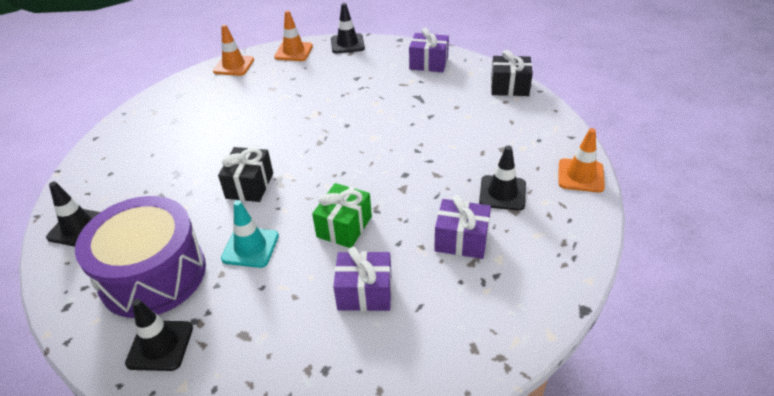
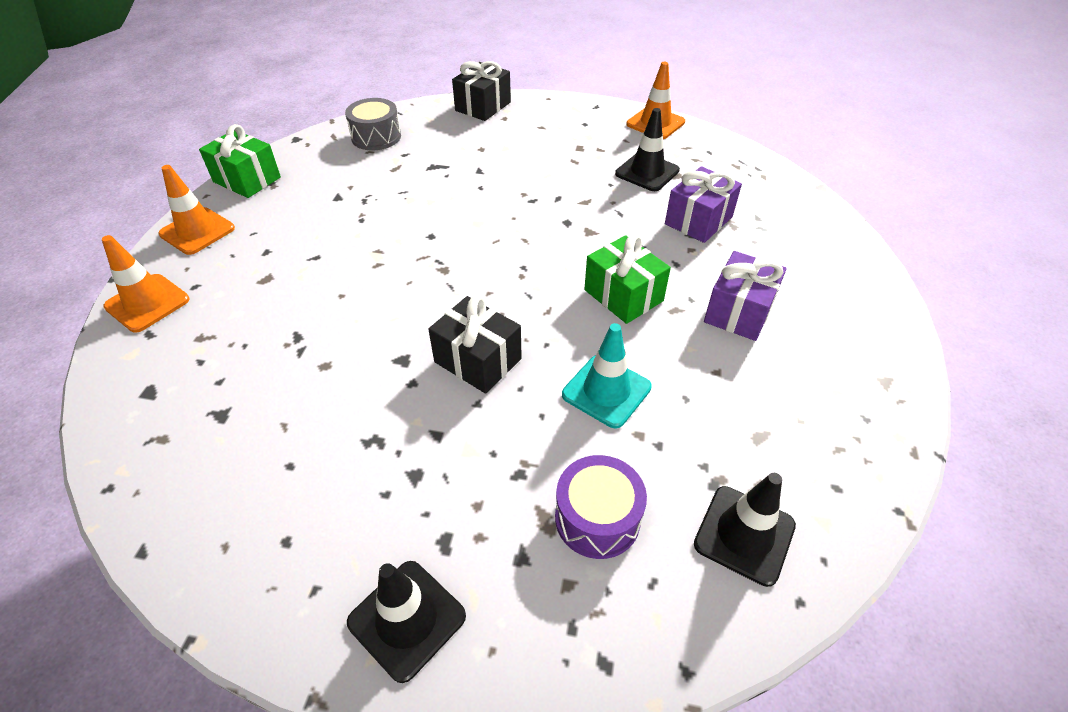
camera: 65 degrees left, 5 degrees up
purple drum [75,196,206,318] -> purple drum [555,455,647,559], size x0.50
black traffic cone [331,3,365,53] -> green gift [199,124,281,198]
purple gift [409,27,449,73] -> grey drum [345,98,401,150]

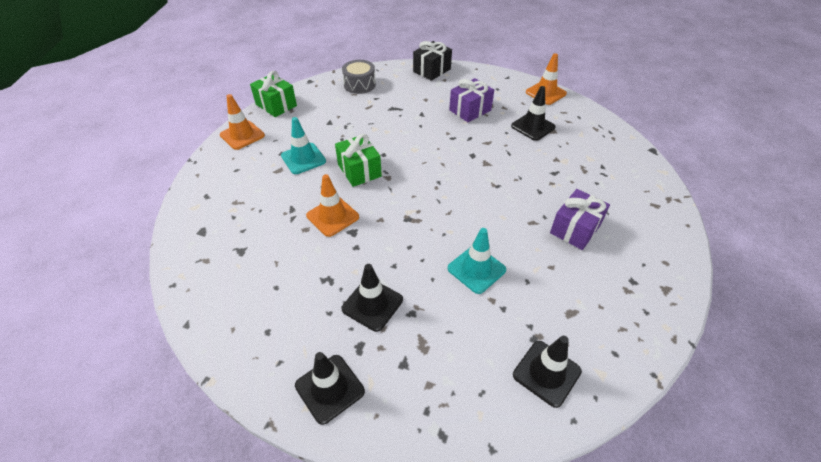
camera: 10 degrees right, 0 degrees up
orange traffic cone [102,235,189,333] -> orange traffic cone moved to [306,174,359,237]
black gift [428,296,522,394] -> none
purple drum [555,455,647,559] -> none
green gift [584,234,671,324] -> green gift moved to [335,134,382,187]
purple gift [665,166,742,243] -> purple gift moved to [449,78,494,122]
none -> turquoise traffic cone [281,117,326,174]
none -> black traffic cone [341,264,403,332]

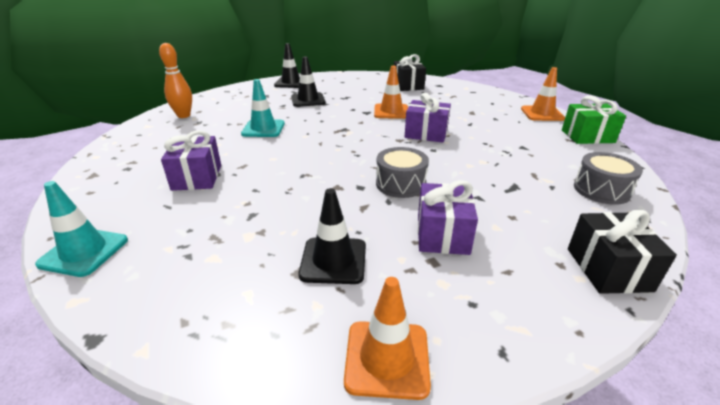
camera: 135 degrees right, 15 degrees down
turquoise traffic cone [281,117,326,174] -> turquoise traffic cone moved to [35,181,128,277]
green gift [335,134,382,187] -> purple gift [405,93,451,143]
black traffic cone [513,336,582,408] -> orange bowling pin [159,43,192,118]
none -> grey drum [376,147,429,198]
none -> black gift [394,54,426,91]

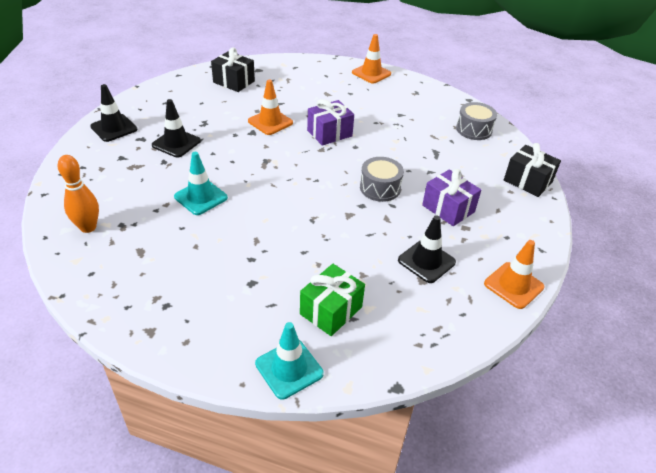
camera: 50 degrees left, 10 degrees up
purple gift [161,130,221,191] -> none
green gift [562,96,626,144] -> green gift moved to [300,264,365,336]

